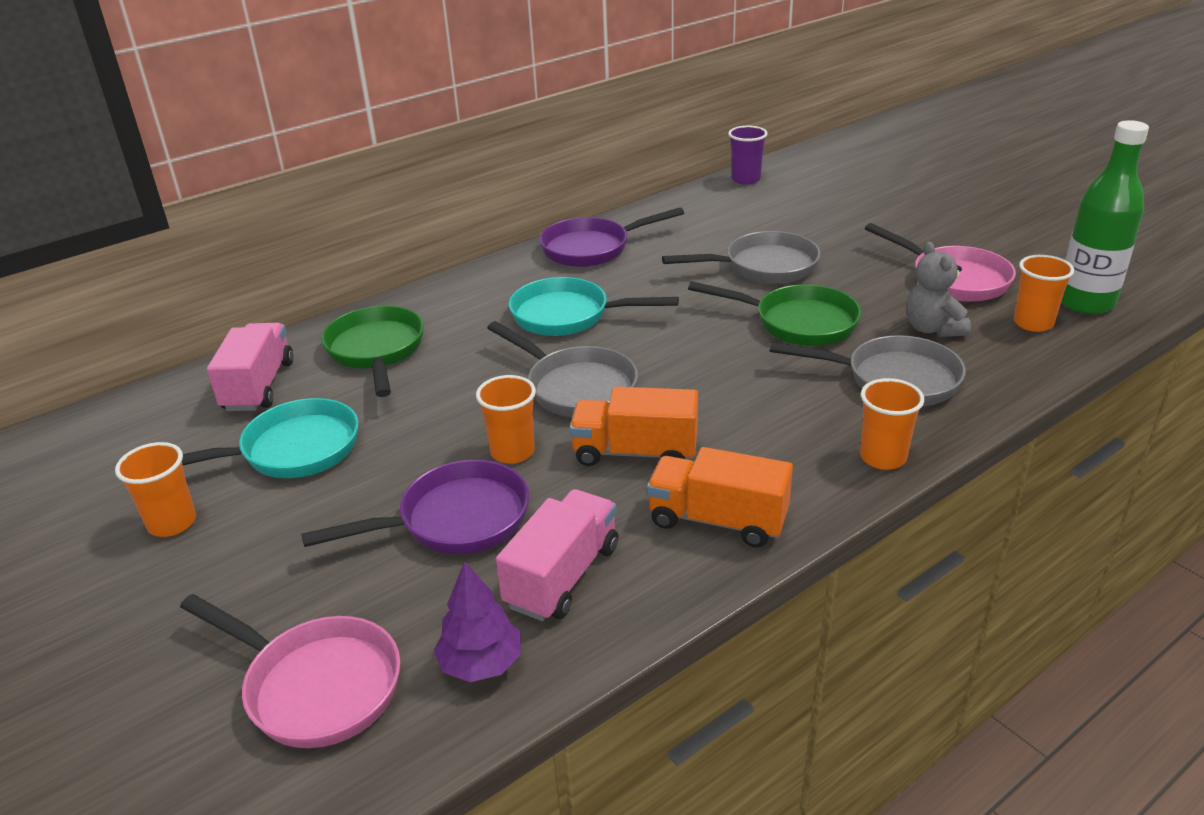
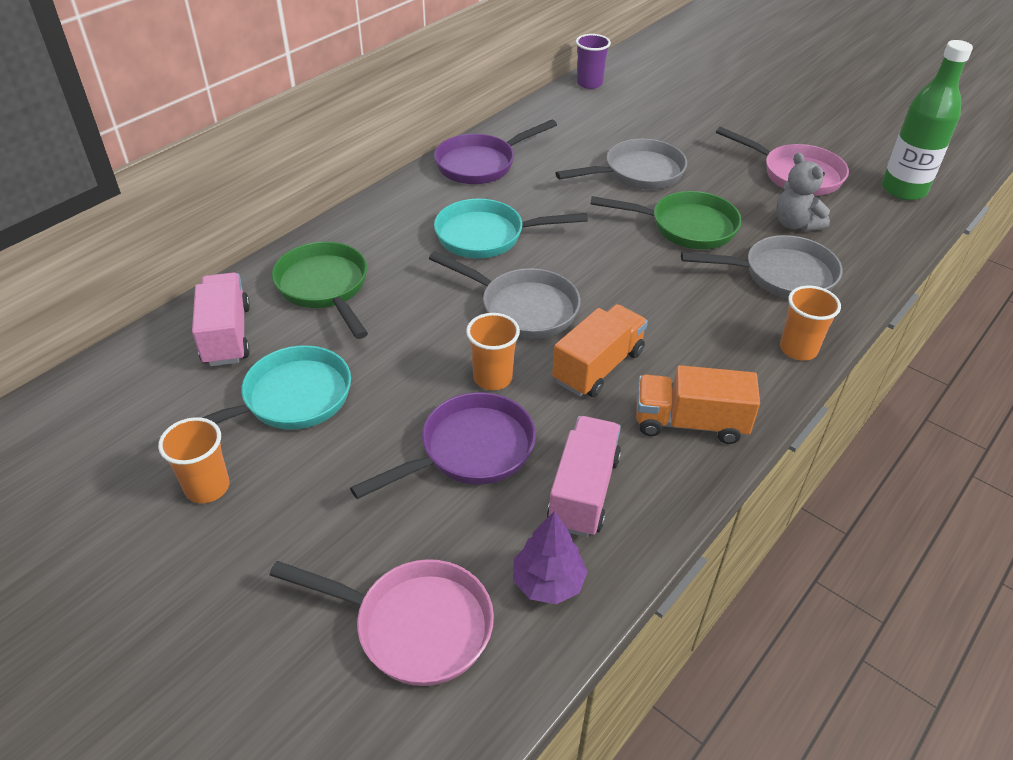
camera: 15 degrees left, 10 degrees up
orange truck [569,387,698,466] -> orange truck turned 135 degrees clockwise [552,304,648,397]
orange cup [1014,255,1074,332] -> none

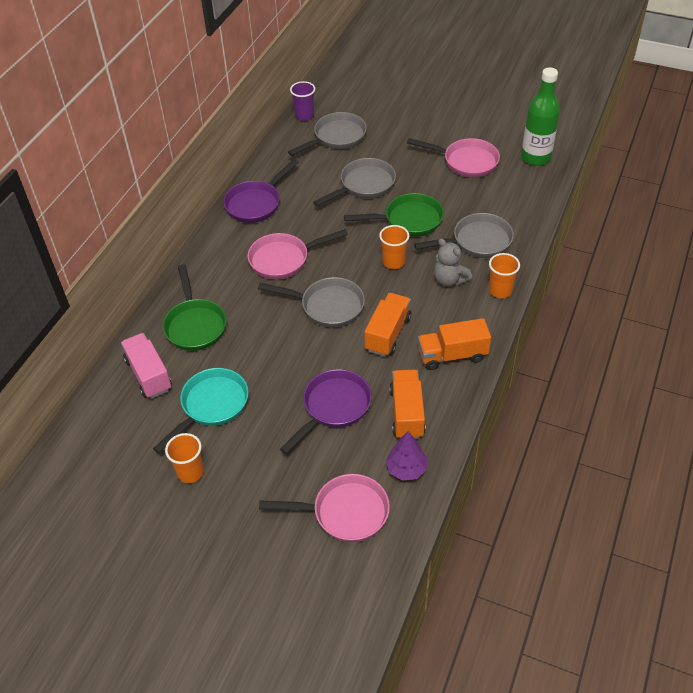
camera: 15 degrees left, 5 degrees up
green pan [272,242,368,339] -> green pan turned 150 degrees counterclockwise [163,265,227,351]
turquoise pan [434,199,588,258] -> pink pan [247,229,348,279]
orange cup [466,313,520,390] -> orange cup moved to [379,225,409,269]
pink truck [547,416,621,537] -> orange truck [389,370,426,439]
grey teddy bear [776,153,830,232] -> grey teddy bear moved to [434,238,472,286]
none -> grey pan [288,112,367,156]

